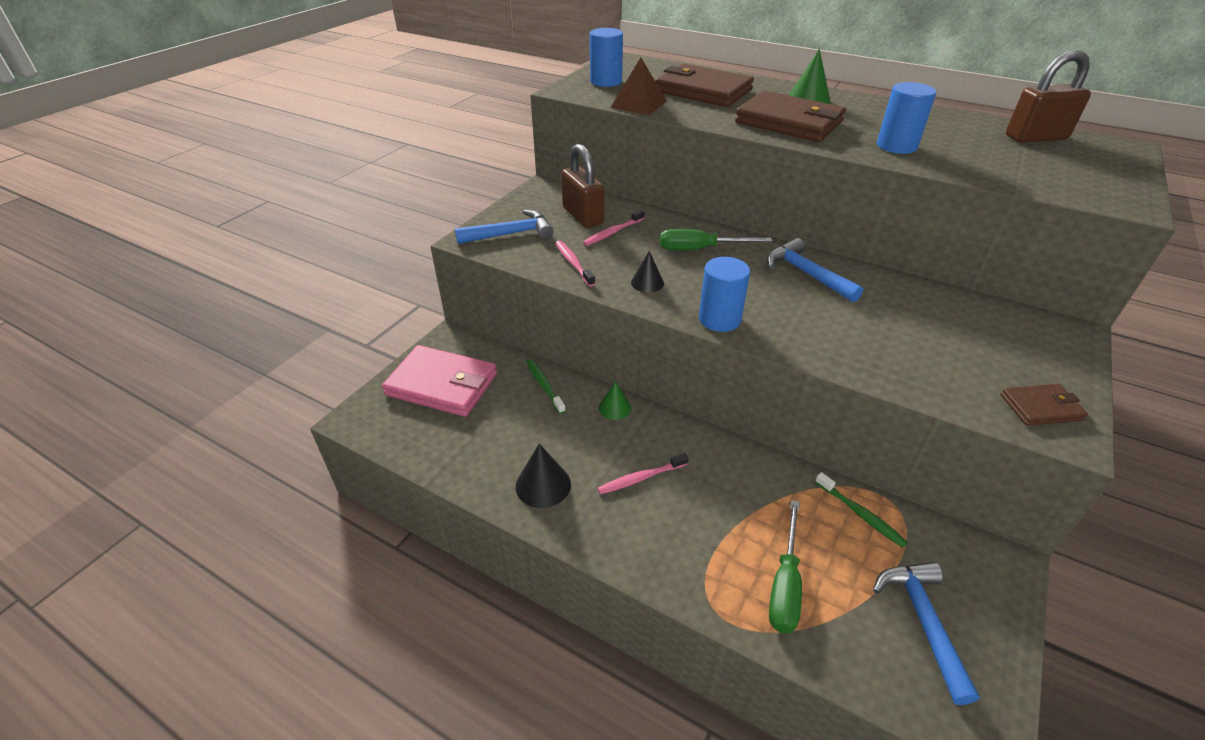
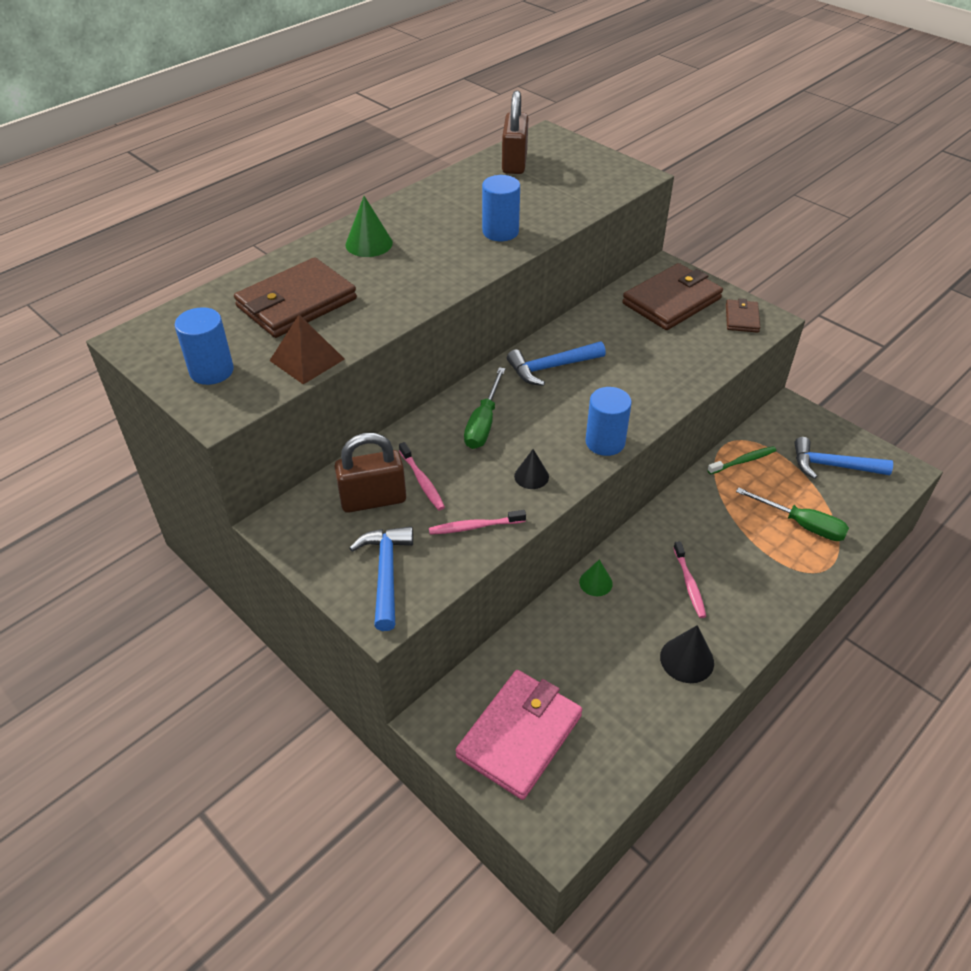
camera: 75 degrees left, 5 degrees up
green toothbrush [526,359,566,414] -> none
brown wallet [735,91,846,142] -> brown wallet moved to [622,263,723,330]

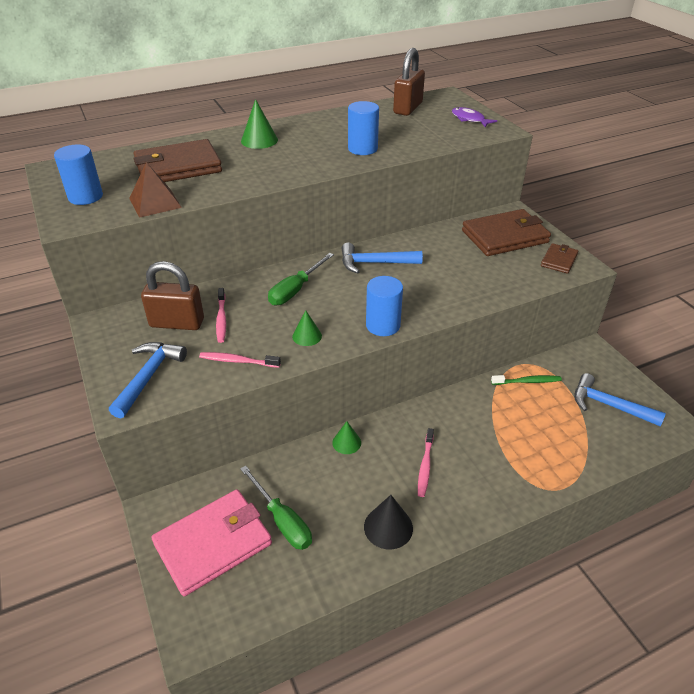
camera: 20 degrees right, 5 degrees down
black cone [514,449,549,489] -> green cone [292,310,322,346]
green screwdriver [736,487,849,541] -> green screwdriver moved to [240,466,312,550]
none -> purple fish [452,107,497,127]

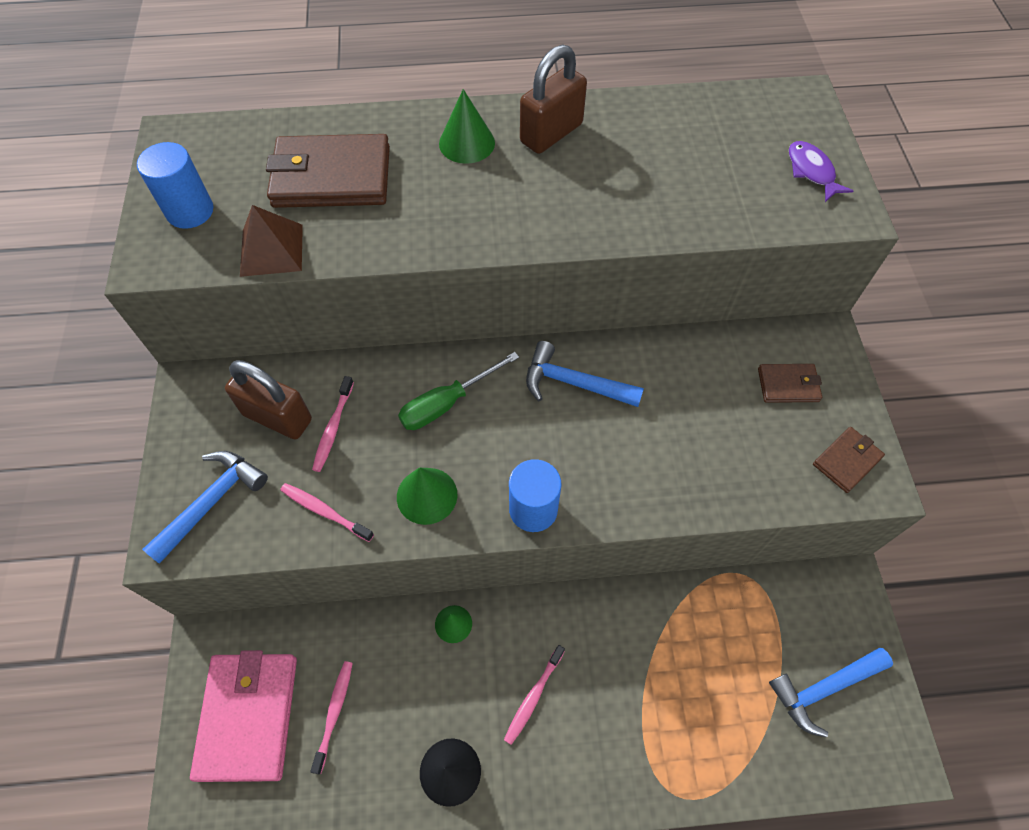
camera: 20 degrees right, 20 degrees up
pink wallet [152,489,272,596] -> pink wallet turned 75 degrees counterclockwise [190,650,297,782]
green screwdriver [240,466,312,550] -> pink toothbrush [310,661,353,774]
green cone [292,310,322,346] -> green cone [397,468,457,525], size x1.51
blue cylinder [348,101,379,155] -> none
brown padlock [393,48,425,116] -> brown padlock moved to [520,44,587,154]
brown wallet [462,209,551,256] -> brown wallet [758,364,822,403], size x0.51
green toothbrush [491,375,562,385] -> none
blue hammer [574,373,666,426] -> blue hammer turned 75 degrees counterclockwise [769,648,893,738]

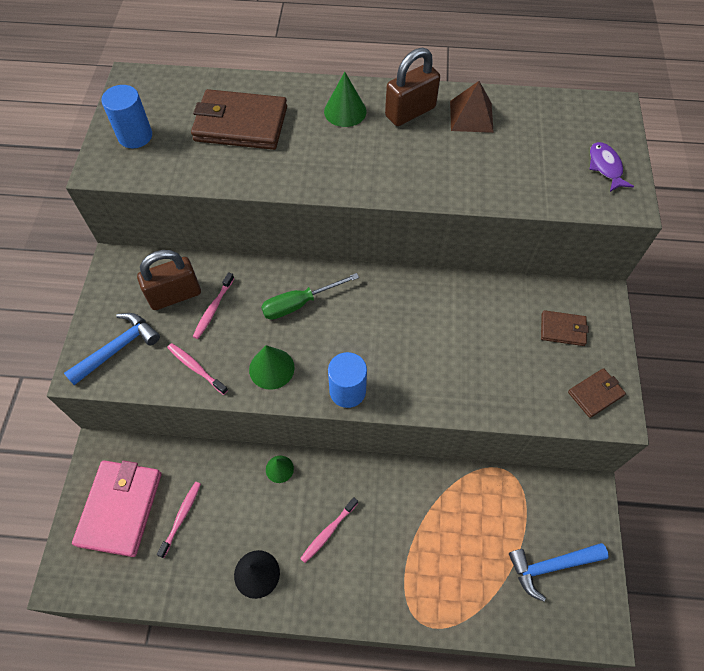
camera: 10 degrees right, 0 degrees up
brown padlock [225,360,312,440] -> brown padlock turned 60 degrees counterclockwise [137,250,201,310]
brown pyramid [240,205,303,277] -> brown pyramid moved to [450,81,494,133]
blue hammer [526,341,644,407] -> none

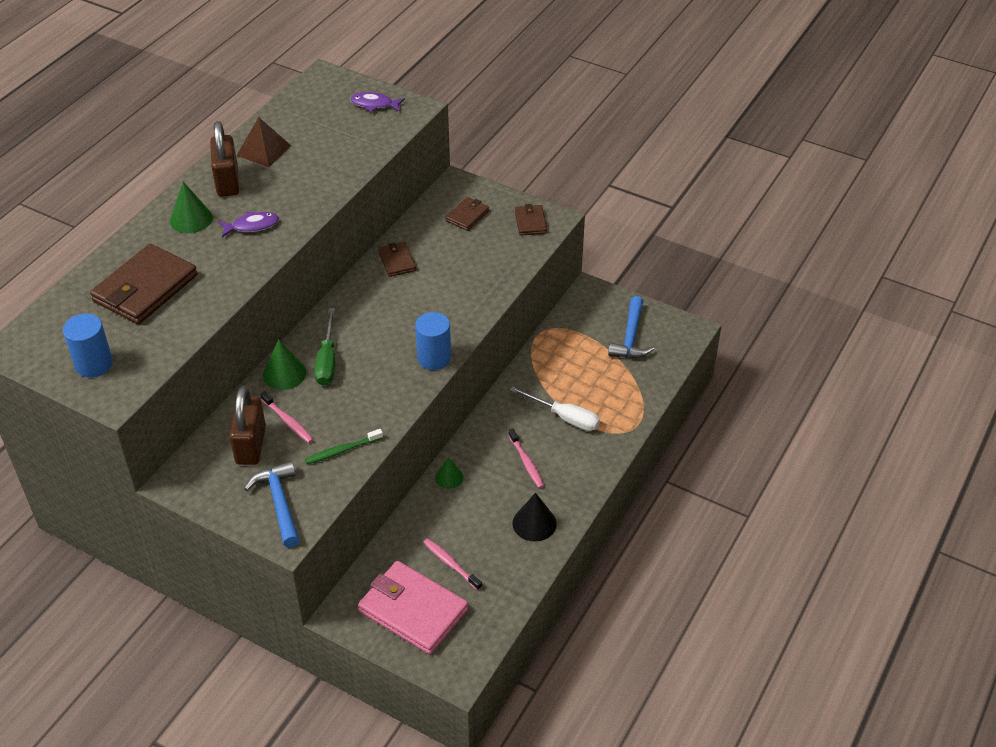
camera: 65 degrees left, 15 degrees down
pink toothbrush [167,343,228,395] -> green toothbrush [305,429,383,464]
green cone [249,345,295,390] -> green cone moved to [263,340,306,390]
none -> purple fish [219,211,279,237]
none -> brown wallet [378,242,416,277]
none -> white screwdriver [510,386,600,431]

